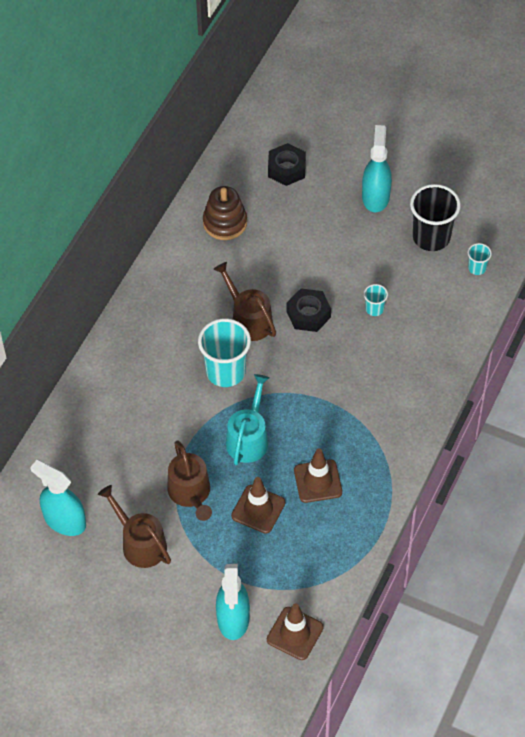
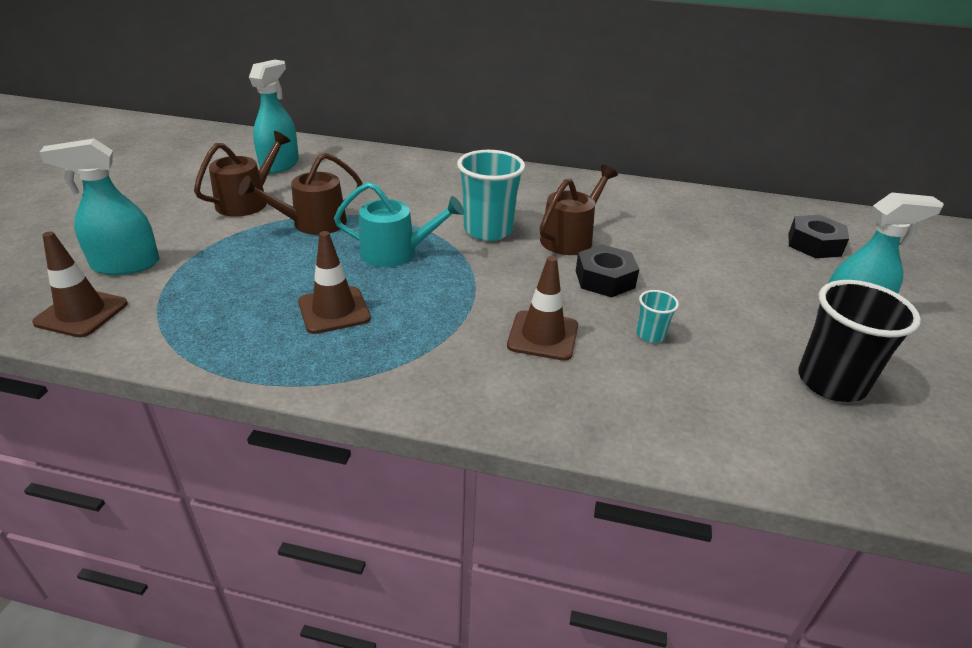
camera: 75 degrees right, 20 degrees down
brown stacking toy [203,186,247,240] -> none
brown traffic cone [231,477,286,534] -> brown traffic cone moved to [507,256,578,361]
turquoise cup [468,243,492,275] -> none

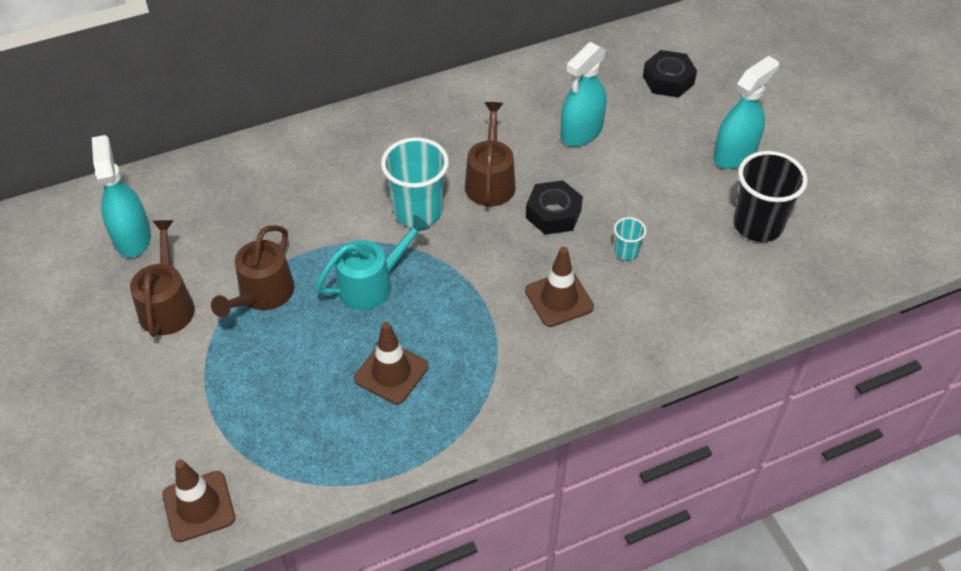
camera: 35 degrees left, 15 degrees up
turquoise spray bottle [39,139,159,275] -> turquoise spray bottle moved to [560,42,607,147]

